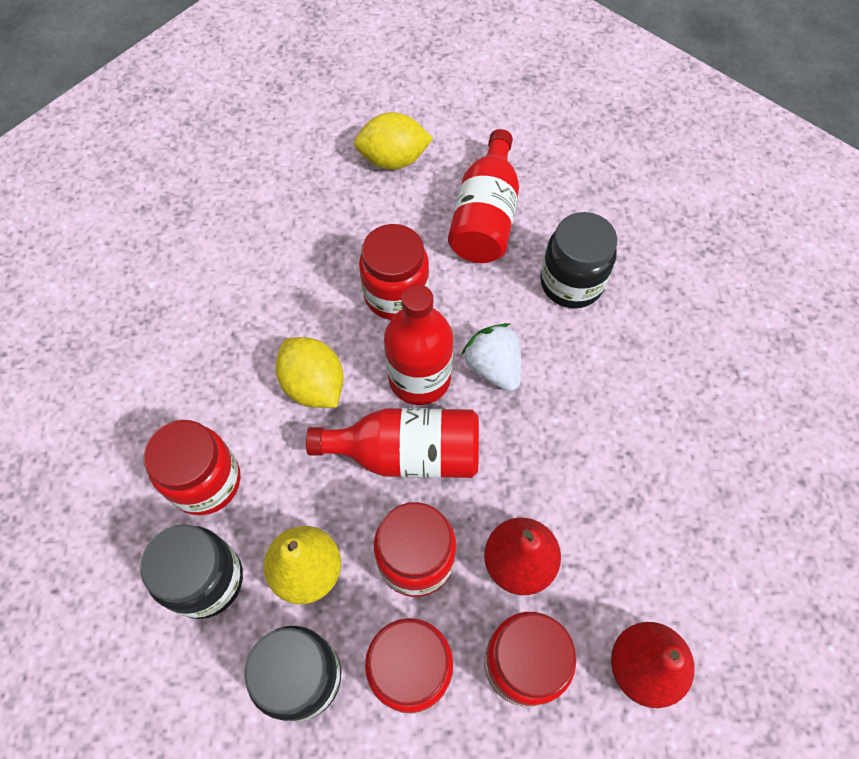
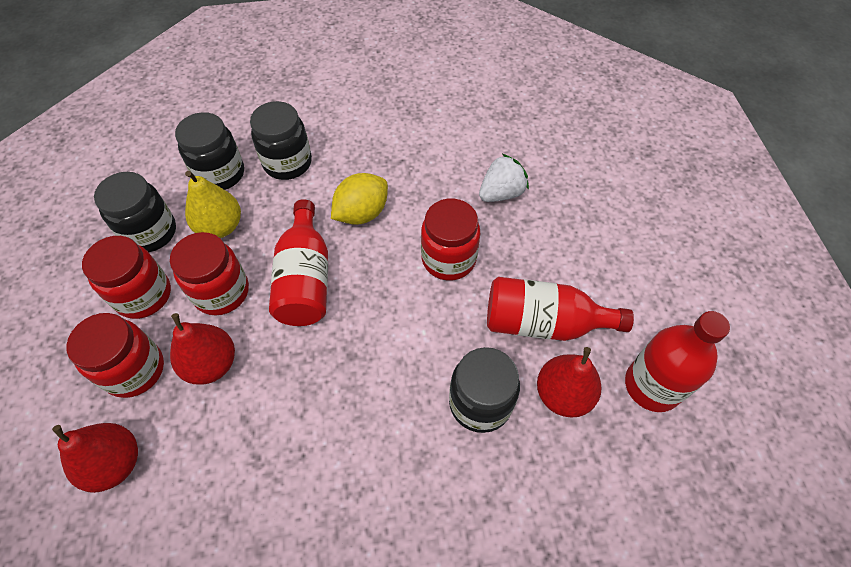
camera: 85 degrees right, 5 degrees down
red jar [144,420,240,515] -> black jar [250,101,312,180]
yellow lemon [354,112,433,170] -> none
red bottle [384,284,453,405] -> red bottle moved to [625,311,730,412]
white strawberry [461,323,522,391] -> white strawberry moved to [479,154,529,202]
none -> red pear [537,347,601,417]

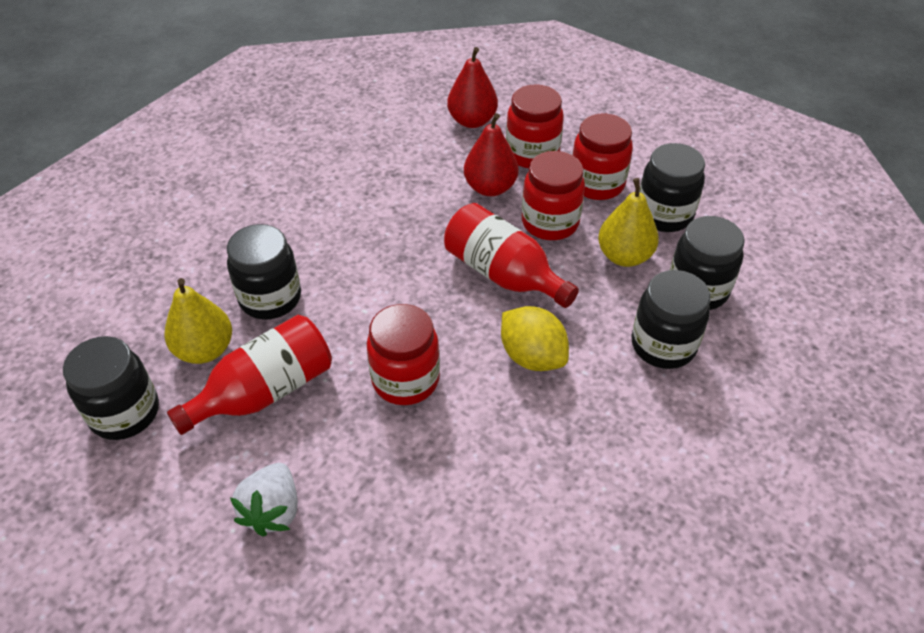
camera: 135 degrees right, 10 degrees down
yellow lemon [331,173,388,225] -> yellow lemon turned 45 degrees counterclockwise [501,306,569,371]
white strawberry [479,154,529,202] -> white strawberry moved to [230,463,298,537]
red pear [537,347,601,417] -> yellow pear [164,278,232,364]
red bottle [625,311,730,412] -> black jar [63,336,159,440]

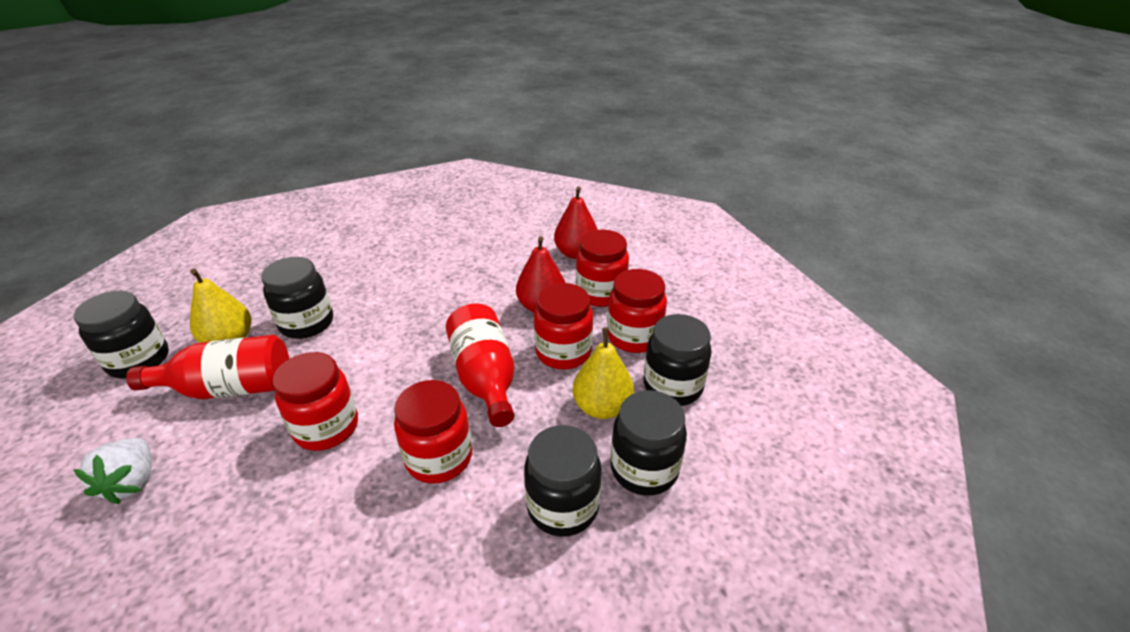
camera: 30 degrees right, 10 degrees down
white strawberry [230,463,298,537] -> white strawberry turned 45 degrees counterclockwise [73,438,151,504]
yellow lemon [501,306,569,371] -> red jar [394,380,472,484]

